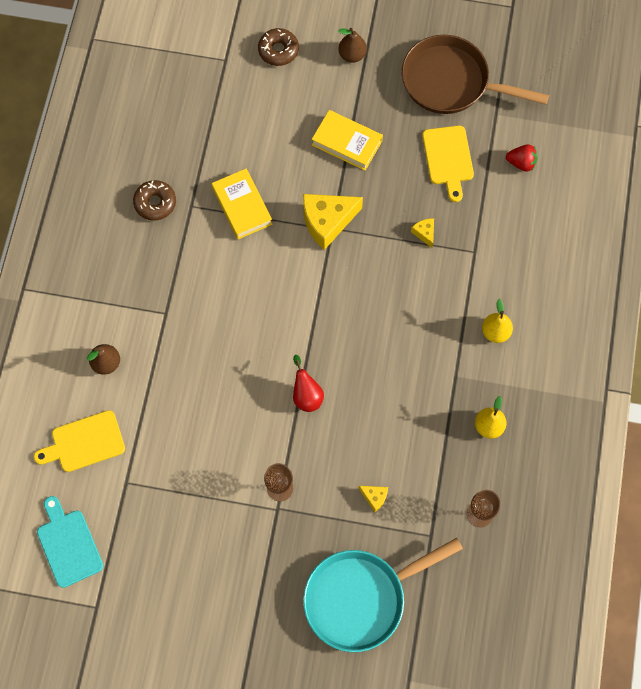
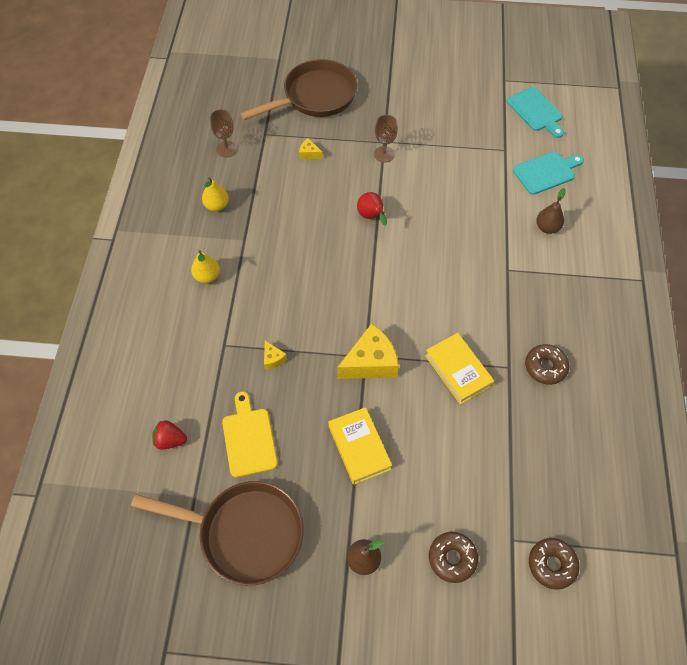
camera: 175 degrees right, 10 degrees down
yellow cutting board [34,410,125,472] -> turquoise cutting board [513,152,584,195]
turquoise pan [303,538,463,652] -> brown pan [240,59,357,120]
yellow book [312,110,383,171] -> yellow book turned 45 degrees clockwise [328,407,392,485]
none -> brown donut [529,538,580,590]

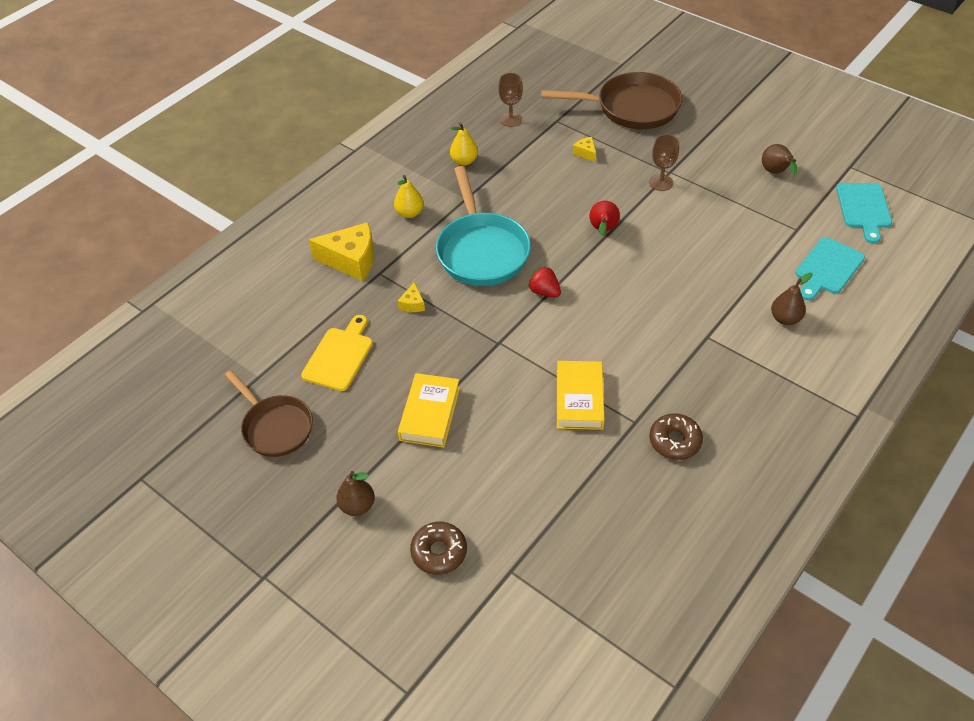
camera: 35 degrees right, 10 degrees down
brown pan [131,481,304,586] -> brown pan [225,370,313,457], size x0.66
red strawberry [152,420,187,450] -> red strawberry moved to [528,266,561,297]
yellow cheese [337,323,399,379] -> yellow cheese moved to [309,222,374,281]
turquoise cutting board [513,152,584,195] -> turquoise cutting board turned 120 degrees clockwise [795,237,865,300]
brown donut [529,538,580,590] -> none
none -> turquoise pan [436,166,531,286]
none -> brown pear [762,144,798,175]

